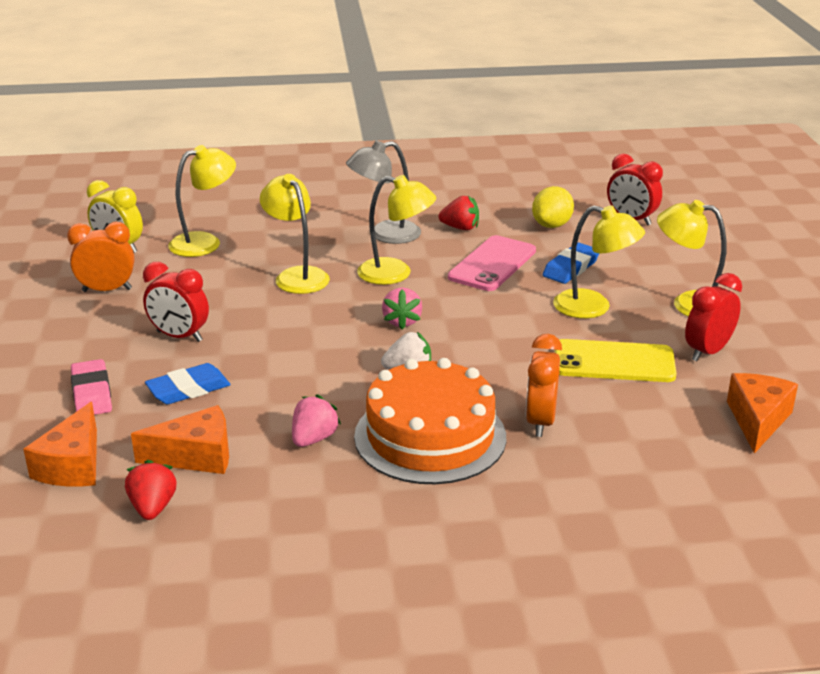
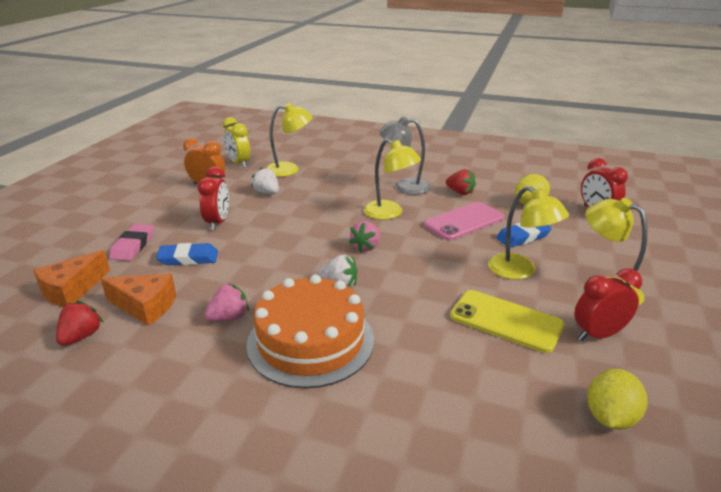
camera: 25 degrees right, 0 degrees up
red clock [143,262,209,342] -> red clock turned 135 degrees counterclockwise [198,167,229,231]
yellow lamp [260,174,330,294] -> none
orange clock [526,334,562,437] -> none
orange cheese [727,373,798,454] -> yellow lemon [587,369,647,430]
none -> white strawberry [251,167,279,194]

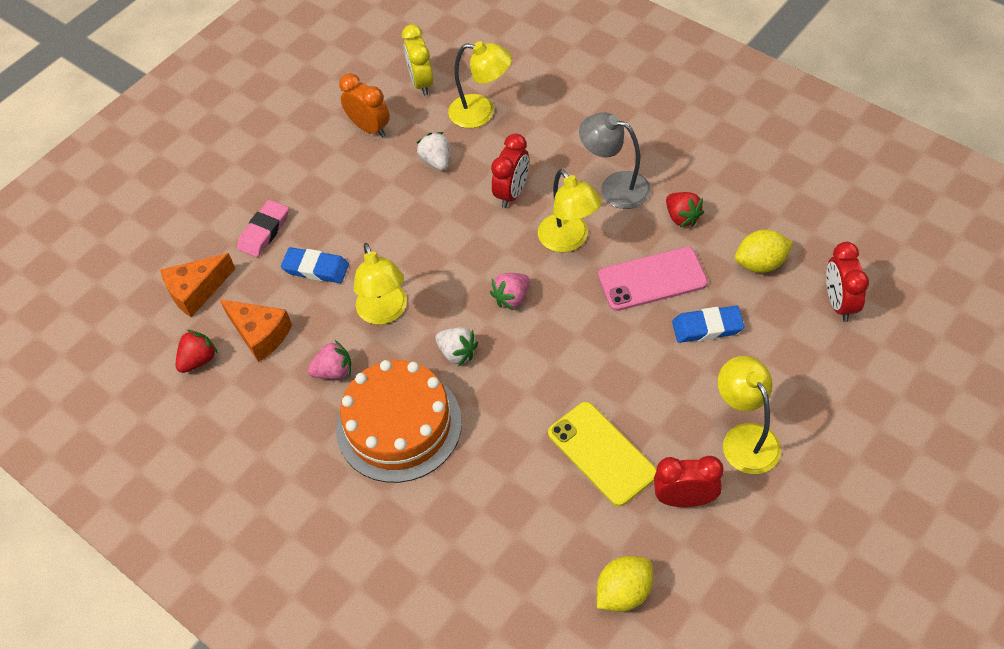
camera: 25 degrees right, 25 degrees up
red clock [198,167,229,231] -> red clock moved to [491,133,529,208]
yellow lamp [488,186,569,279] -> yellow lamp moved to [354,243,407,324]

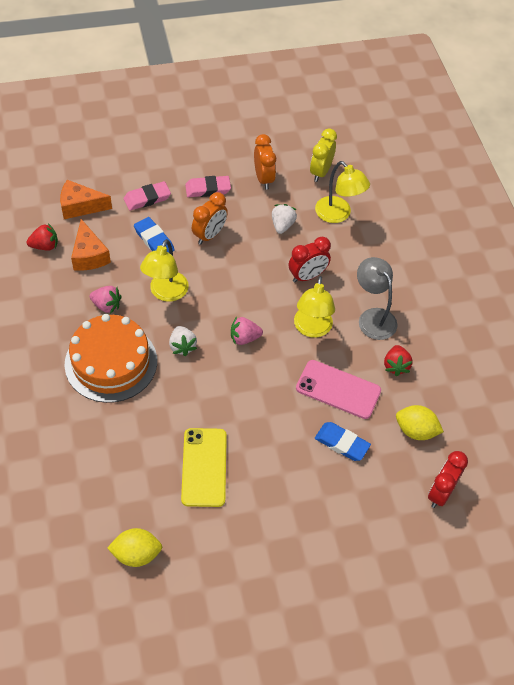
camera: 30 degrees right, 0 degrees up
red clock [654,456,724,507] -> none
yellow lamp [718,356,781,474] -> none
none -> pink eraser [185,176,231,197]
none -> orange clock [192,192,228,245]

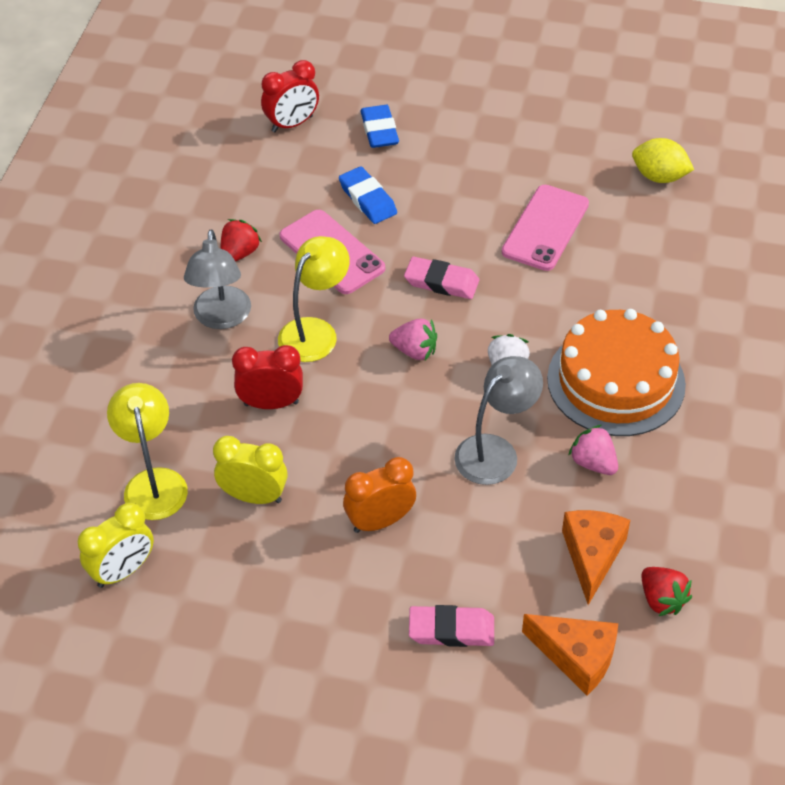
camera: 150 degrees left, 5 degrees down
red strawberry [26,223,58,250] -> red strawberry turned 135 degrees counterclockwise [641,567,692,616]
blue eraser [134,217,175,253] -> blue eraser moved to [360,105,399,148]
yellow lamp [140,239,189,302] -> grey lamp [454,356,543,485]
yellow phone [181,428,227,507] -> pink phone [502,185,589,271]
pink eraser [185,176,231,197] -> pink eraser moved to [404,257,479,299]
orange clock [254,134,276,190] -> none
white strawberry [272,204,297,234] -> yellow clock [213,436,288,504]
yellow lemon [396,405,444,440] -> none

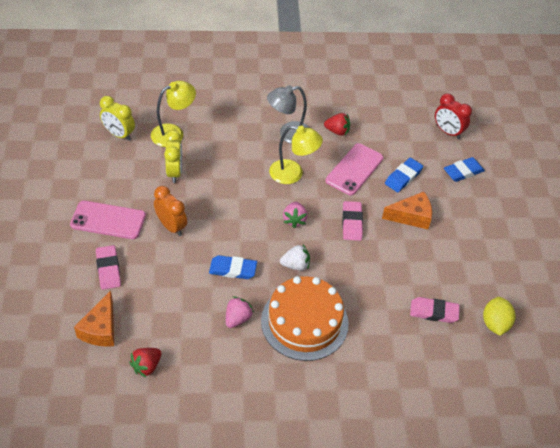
camera: 70 degrees right, 0 degrees up
red clock [232,345,303,409] -> none
grey lamp [454,356,543,485] -> blue eraser [209,255,257,279]
pink phone [502,185,589,271] -> pink phone moved to [70,201,146,239]
orange cheese [562,510,630,605] -> orange cheese moved to [382,192,432,229]
none -> pink eraser [410,297,460,323]

